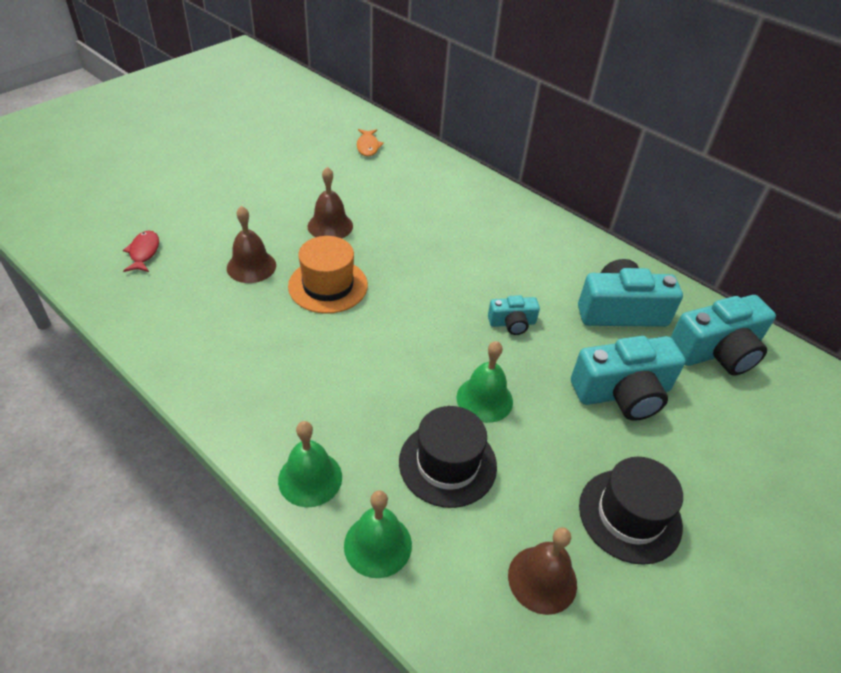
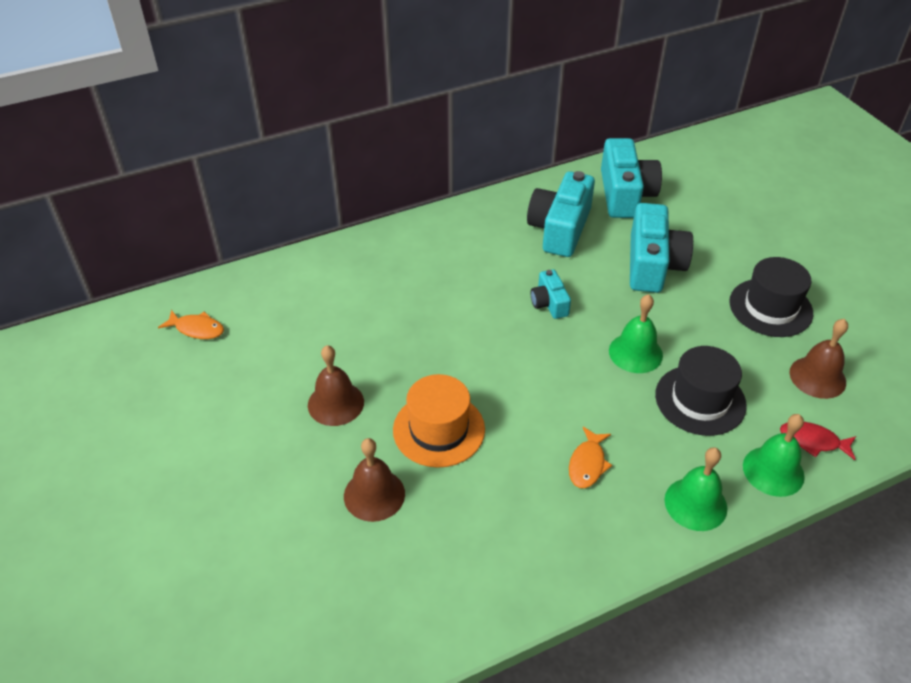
camera: 65 degrees left, 0 degrees up
red fish [123,231,159,272] -> red fish moved to [780,422,856,460]
turquoise camera [488,295,540,335] -> turquoise camera turned 150 degrees clockwise [531,269,571,319]
none -> orange fish [569,427,612,488]

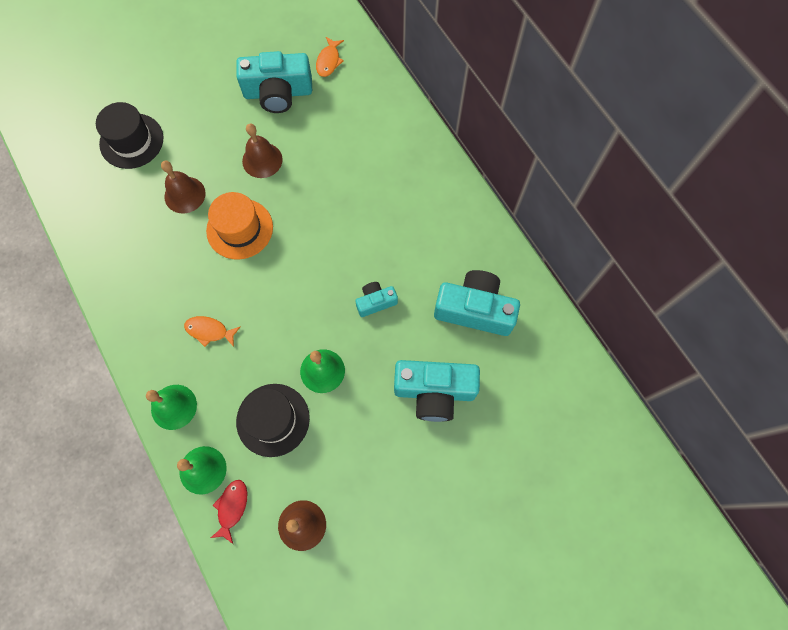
camera: 85 degrees right, 25 degrees up
turquoise camera [601,138,662,218] -> turquoise camera moved to [236,51,312,113]
black hat [729,257,813,337] -> black hat moved to [96,102,163,169]

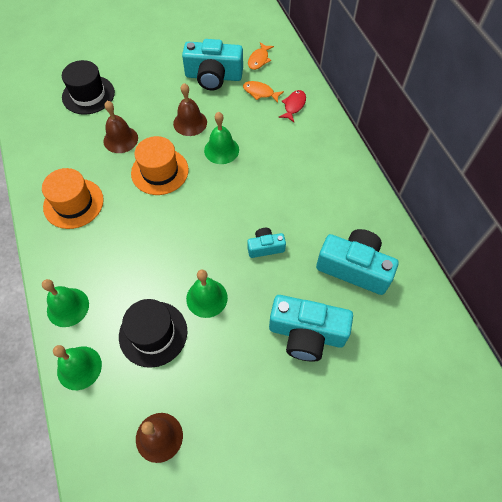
camera: 10 degrees right, 10 degrees down
orange fish [184,316,241,347] -> orange fish moved to [243,81,284,103]
red fish [211,480,247,544] -> red fish moved to [279,90,306,122]
none -> orange hat [42,168,104,229]
none -> green bell [204,112,239,164]

